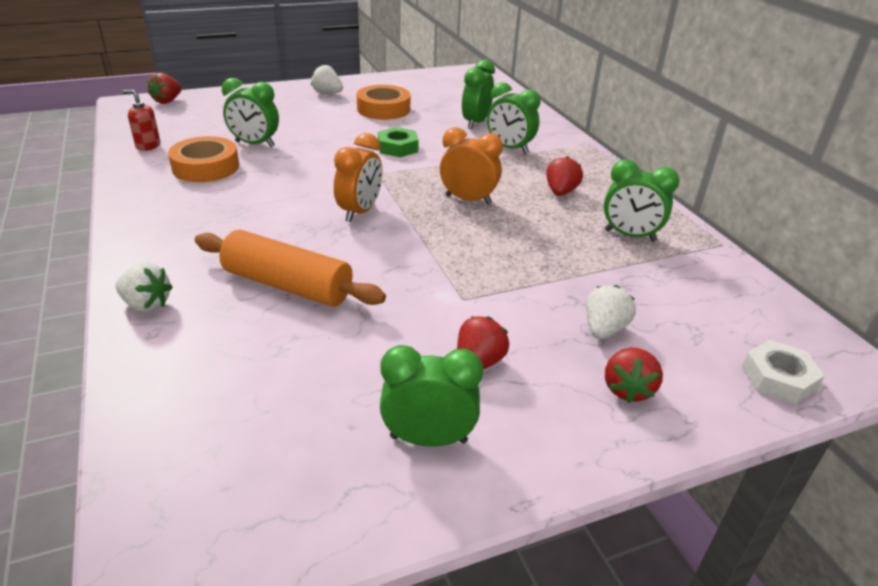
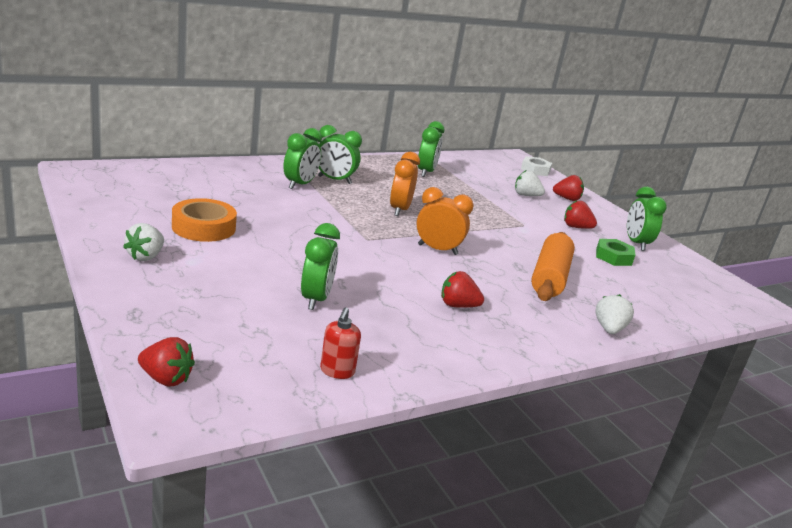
camera: 100 degrees left, 10 degrees down
orange tape [168,136,239,182] -> none
green nut [378,127,419,158] -> green nut moved to [596,239,635,266]
green clock [462,59,495,129] -> green clock moved to [318,125,362,184]
red strawberry [546,156,583,196] -> red strawberry moved to [441,271,484,308]

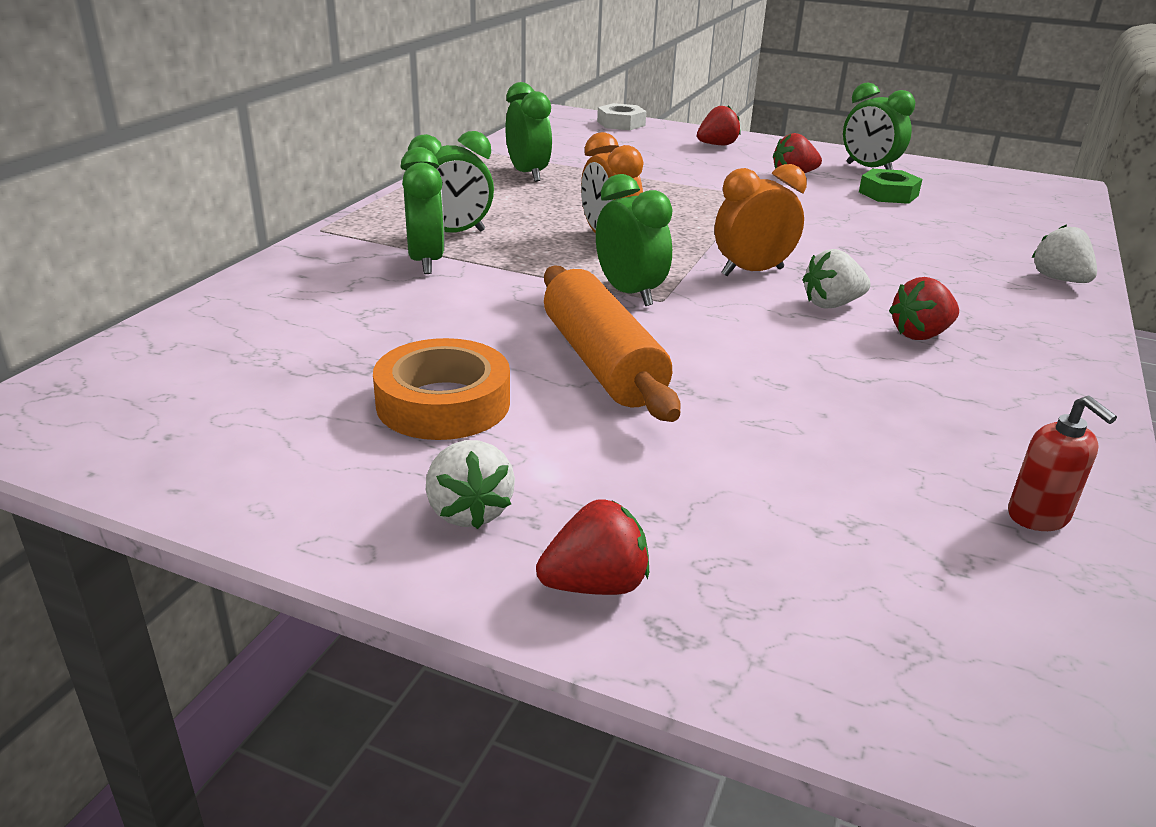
camera: 35 degrees left, 5 degrees up
red strawberry [138,337,195,387] -> red strawberry moved to [536,499,649,595]
green clock [301,223,340,310] -> green clock moved to [596,174,673,306]
white strawberry [515,170,545,196] -> white strawberry moved to [803,249,871,309]
orange rolling pin [531,232,575,301] -> orange rolling pin moved to [544,265,681,422]

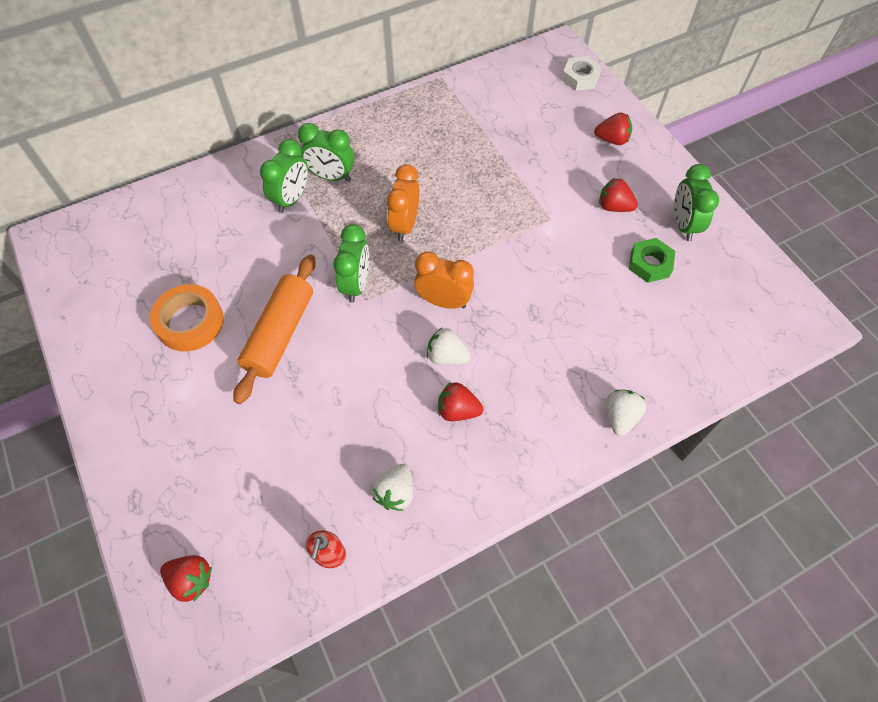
camera: 40 degrees right, 30 degrees up
white strawberry [426,440,515,529] -> white strawberry moved to [372,464,413,511]
green clock [505,82,552,182] -> none
red strawberry [536,499,649,595] -> red strawberry moved to [160,555,212,602]

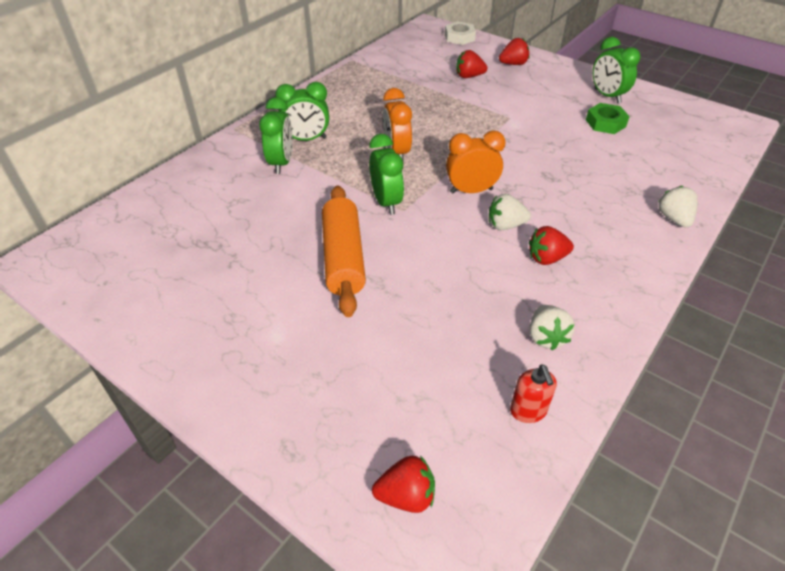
camera: 25 degrees left, 15 degrees down
orange tape [150,284,224,352] -> none
red strawberry [599,178,638,212] -> red strawberry moved to [456,50,487,78]

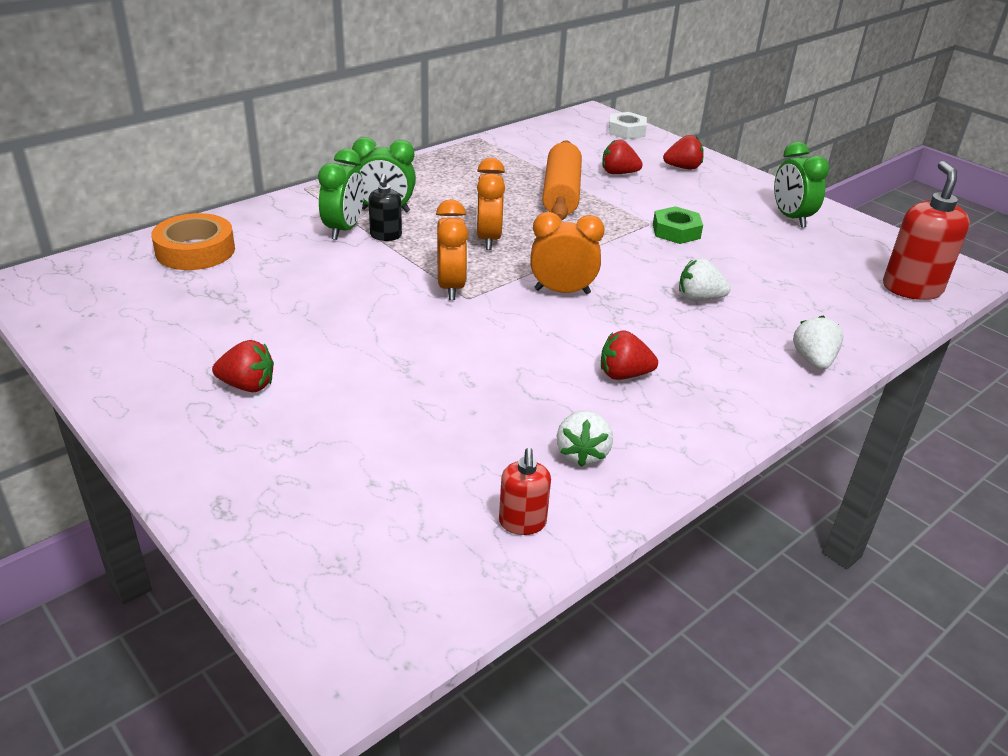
camera: 10 degrees right, 10 degrees down
orange rolling pin [322,185,366,317] -> orange rolling pin moved to [542,140,582,220]
green clock [369,134,404,215] -> orange clock [436,199,468,300]
red strawberry [372,456,435,513] -> red strawberry moved to [212,340,274,392]
white strawberry [489,194,531,230] -> white strawberry moved to [679,258,731,301]
green nut [586,103,630,134] -> green nut moved to [653,206,703,244]
none -> orange tape [151,213,235,270]
none -> black soap dispenser [368,173,402,241]
none -> red soap dispenser [883,161,970,300]

